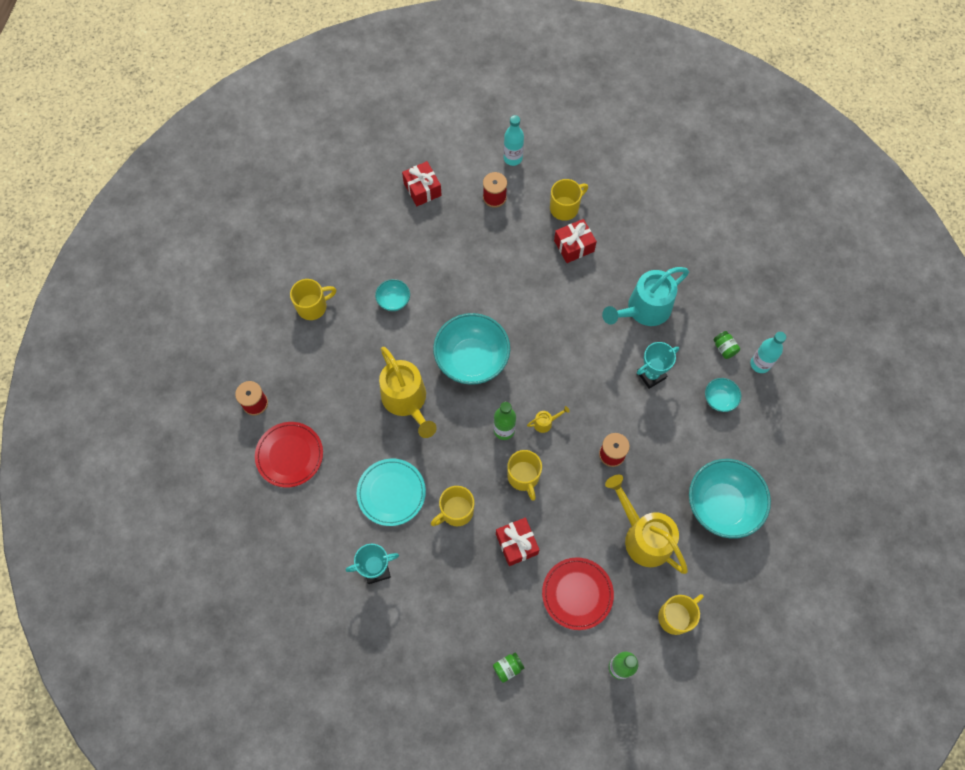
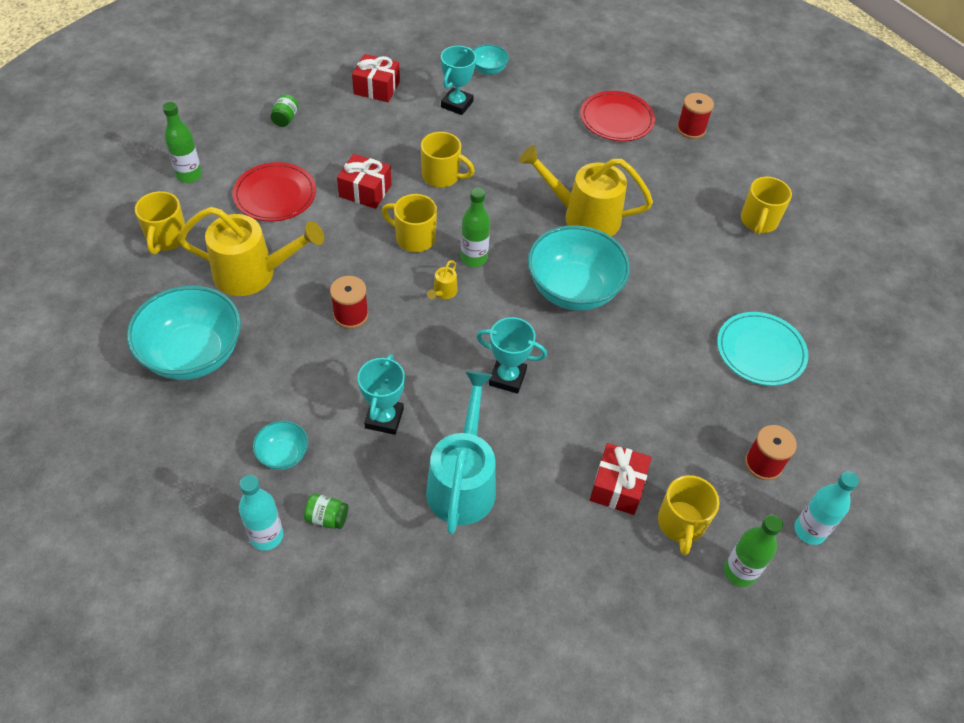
camera: 130 degrees right, 15 degrees down
turquoise plate [357,459,426,526] -> turquoise plate moved to [717,312,809,386]
turquoise bowl [375,279,410,311] -> turquoise bowl moved to [473,44,509,75]
red gift [402,161,442,206] -> red gift moved to [352,54,400,102]
yellow mug [431,486,474,526] -> yellow mug turned 105 degrees clockwise [421,132,475,187]
none -> turquoise trophy [477,317,547,394]
none -> green bottle [724,515,783,587]

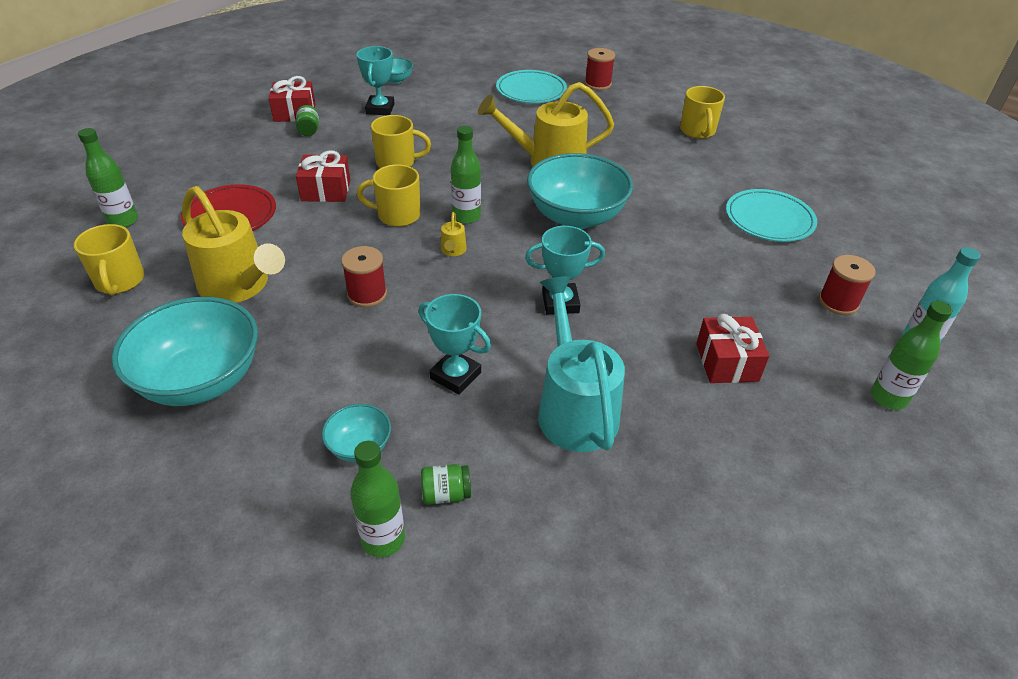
camera: 20 degrees left, 10 degrees down
yellow watering can [178,207,324,296] -> yellow watering can turned 60 degrees clockwise [182,186,285,303]
turquoise bottle [239,475,283,551] -> green bottle [350,441,405,557]
green jar [271,94,299,127] -> green jar moved to [296,105,319,136]
turquoise trophy [358,354,405,435] -> turquoise trophy turned 45 degrees counterclockwise [419,294,491,395]
red plate [580,91,655,141] -> turquoise plate [496,70,567,103]
yellow mug [658,475,720,555] -> none

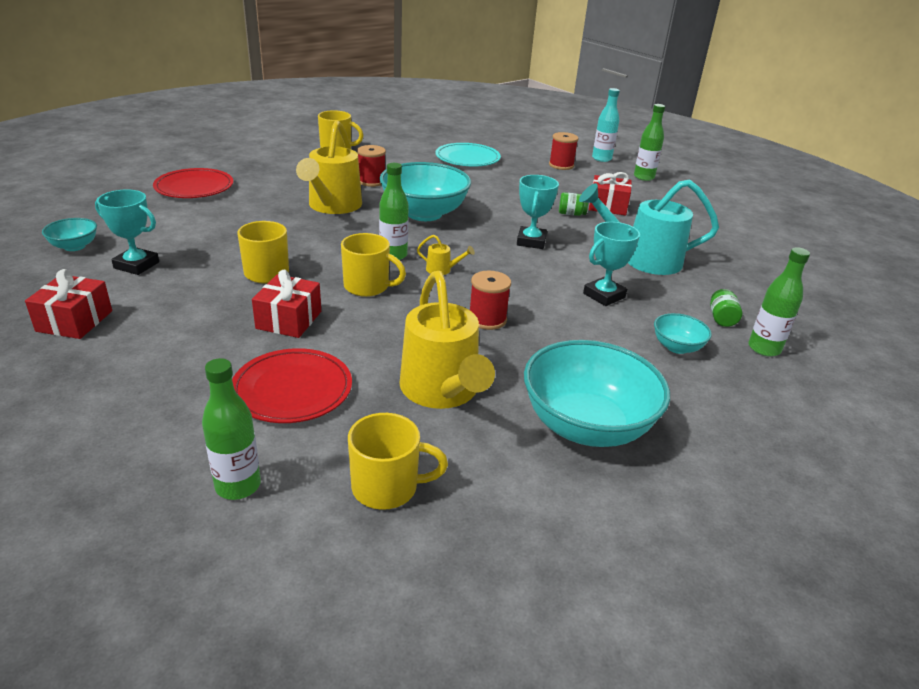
camera: 75 degrees left, 10 degrees down
yellow watering can [182,186,285,303] -> yellow watering can turned 105 degrees clockwise [400,271,495,409]
green jar [296,105,319,136] -> green jar moved to [559,192,588,216]
yellow mug [357,164,421,227] -> yellow mug turned 90 degrees counterclockwise [341,233,406,297]
turquoise plate [496,70,567,103] -> red plate [153,168,233,198]
red spool [585,48,615,90] -> red spool moved to [357,145,386,187]

